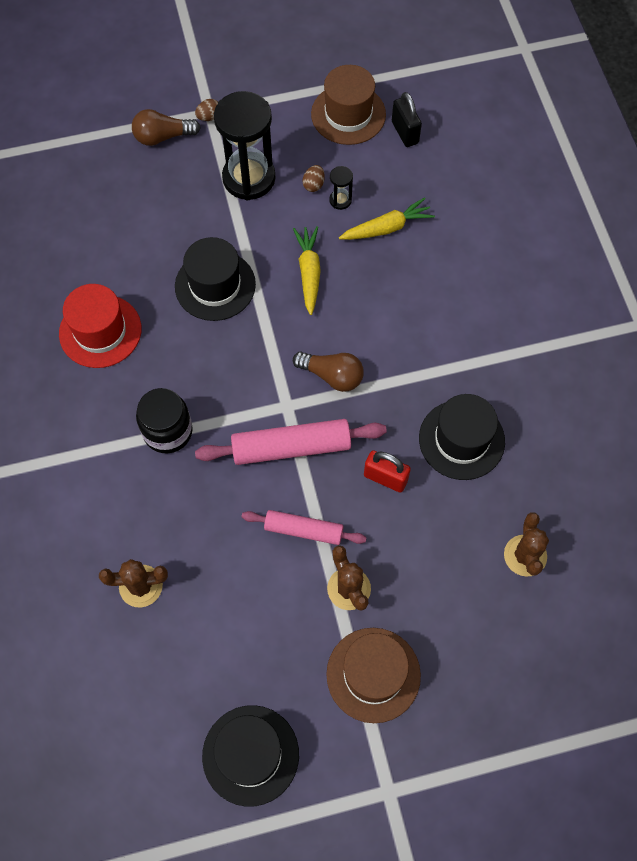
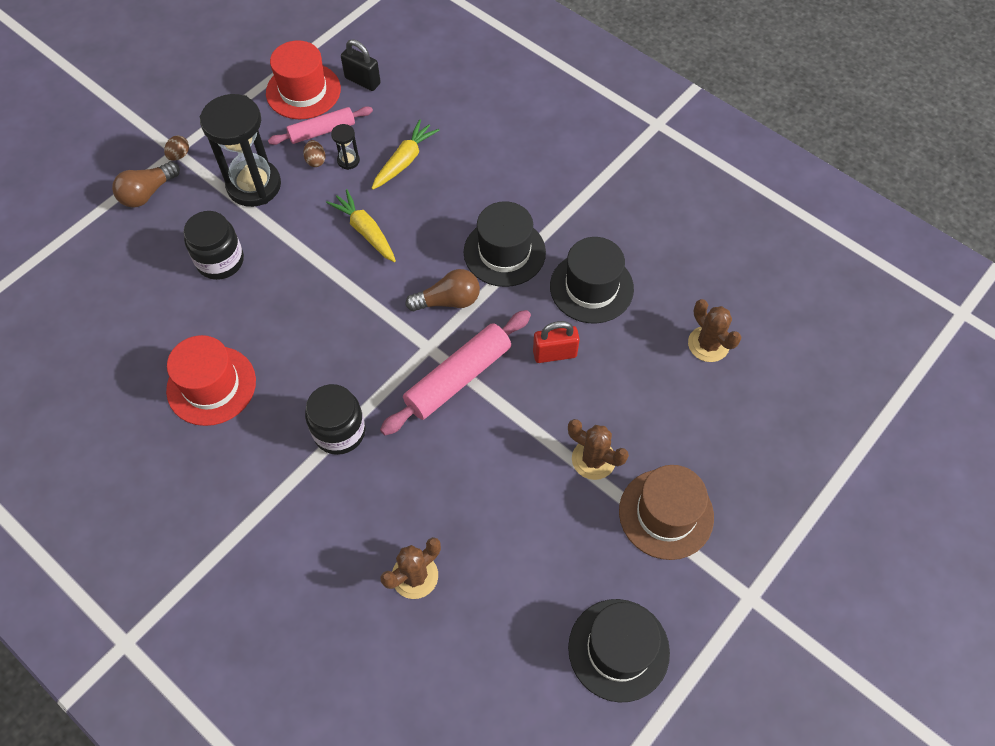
camera: 35 degrees left, 5 degrees down
black hat [175,237,256,321] -> black hat moved to [464,201,546,287]
pink rolling pin [242,510,367,545] -> pink rolling pin moved to [268,106,373,145]
brown hat [311,65,386,145] -> red hat [266,40,341,119]
none -> black jar [184,211,244,280]

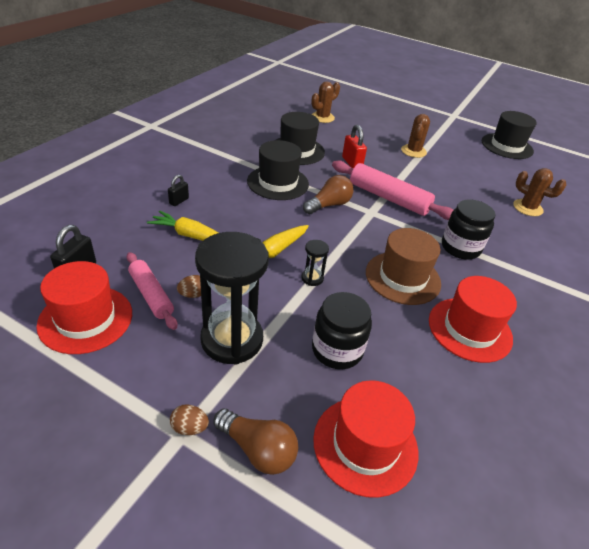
camera: 105 degrees left, 20 degrees down
black hourglass [331,124,360,170] -> black hourglass moved to [301,240,329,286]
brown light bulb [405,269,480,311] -> brown light bulb turned 75 degrees clockwise [303,175,353,214]
brown hat [619,465,714,560] -> brown hat moved to [366,228,441,305]
none -> black padlock [168,175,189,206]
none -> red hat [313,380,418,498]

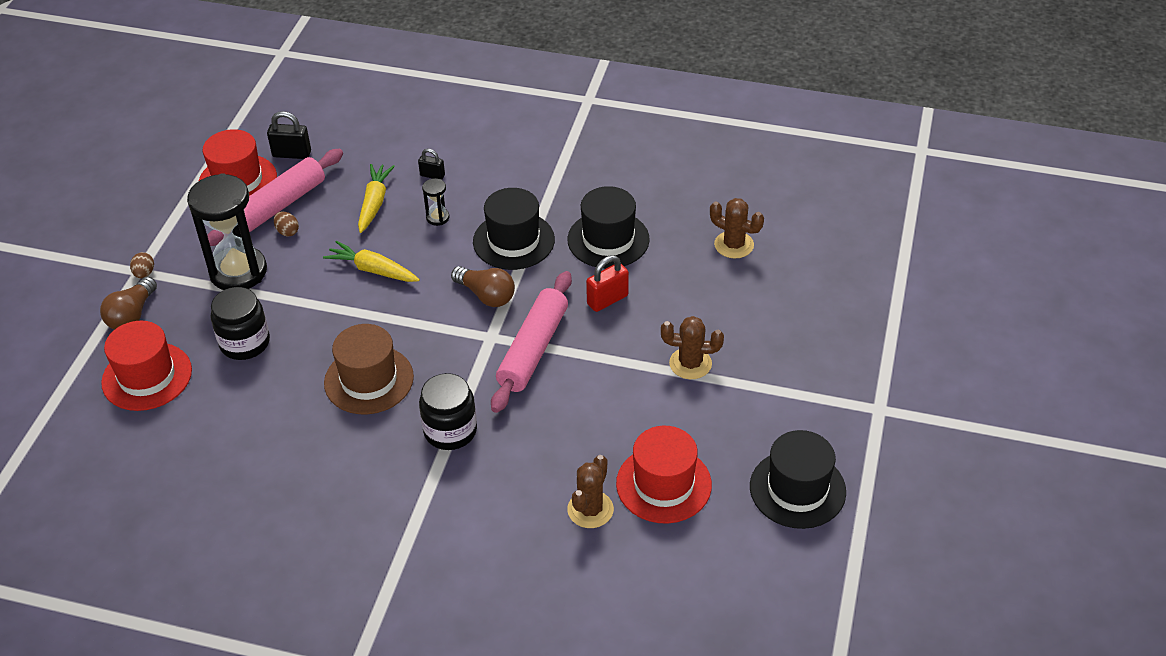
camera: 80 degrees right, 5 degrees up
pink rolling pin [127,252,177,330] -> pink rolling pin [207,149,343,246], size x1.56
black hourglass [301,240,329,286] -> black hourglass moved to [422,178,449,226]
red hat [429,276,517,363] -> red hat moved to [616,426,712,524]

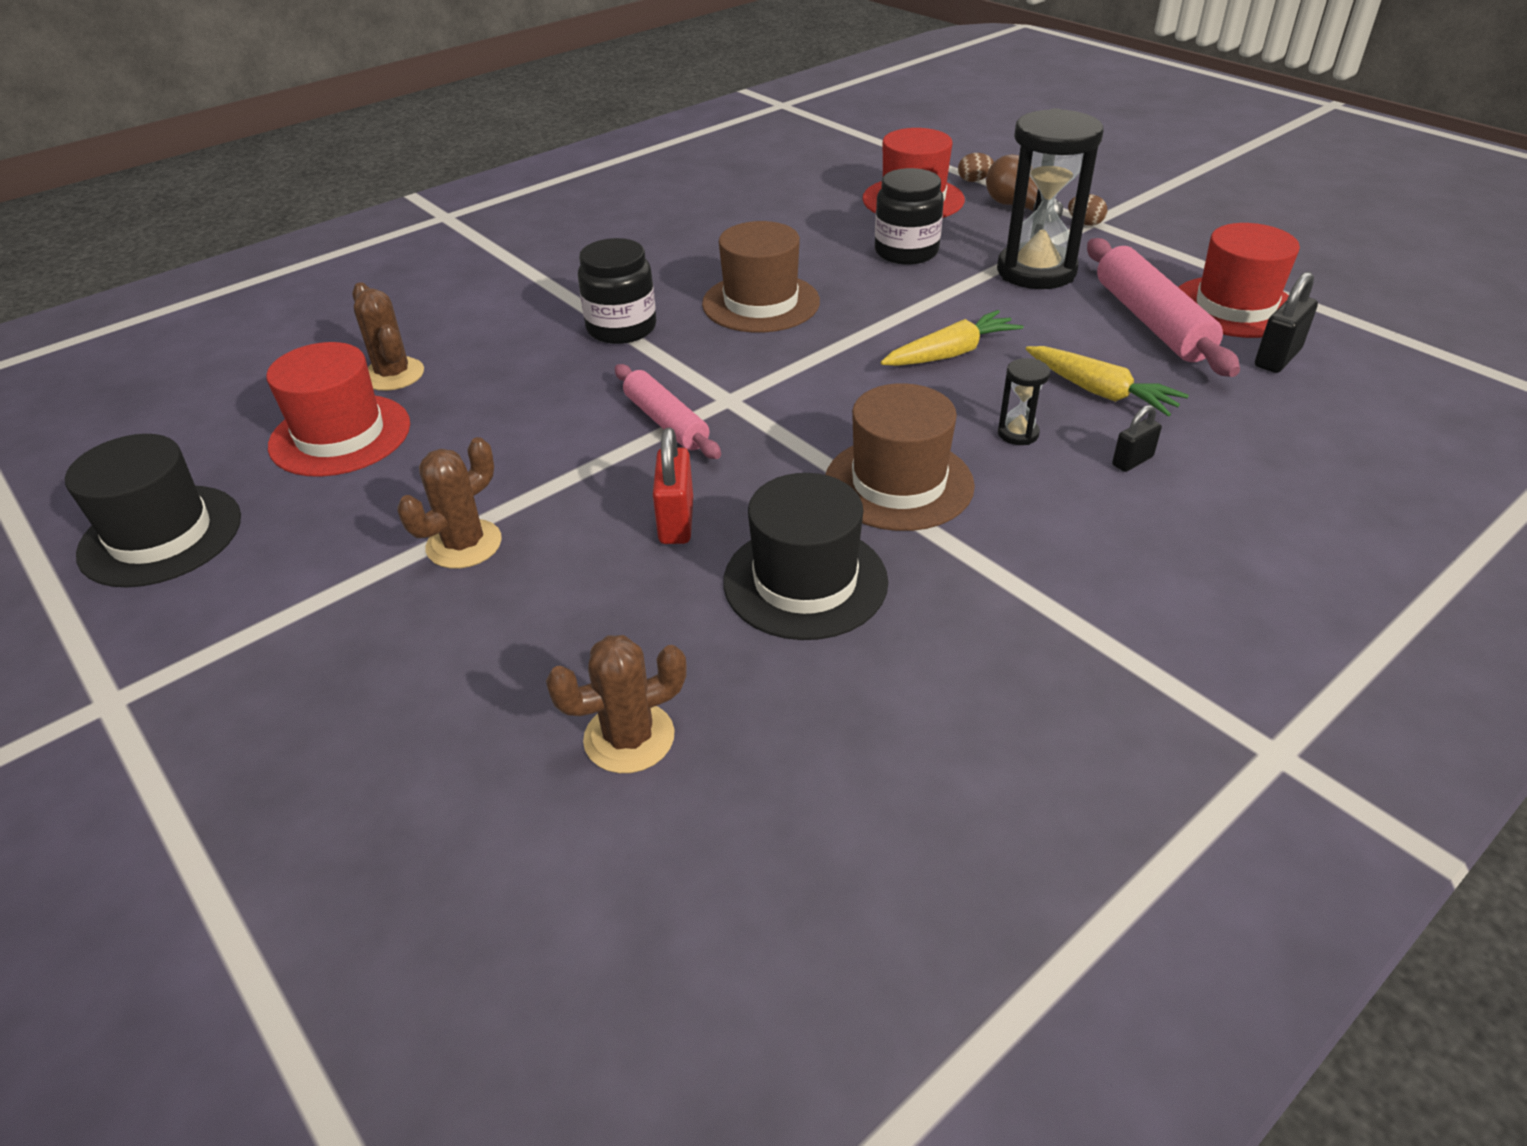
camera: 125 degrees right, 5 degrees down
brown egg [274,211,299,237] -> brown egg moved to [958,153,994,182]
brown light bulb [451,266,515,307] -> none
black hat [473,188,555,270] -> brown hat [825,383,975,531]
pink rolling pin [491,271,572,413] -> pink rolling pin [615,364,721,459], size x0.64

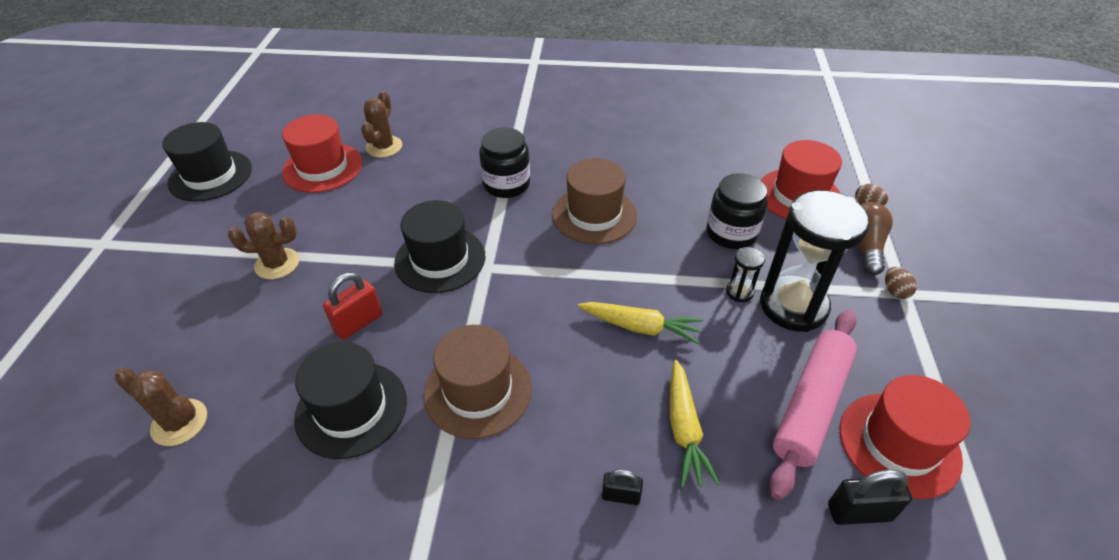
camera: 45 degrees right, 5 degrees up
pink rolling pin [615,364,721,459] -> black hat [394,200,485,293]
black hourglass [998,358,1051,445] -> black hourglass moved to [726,247,765,302]

